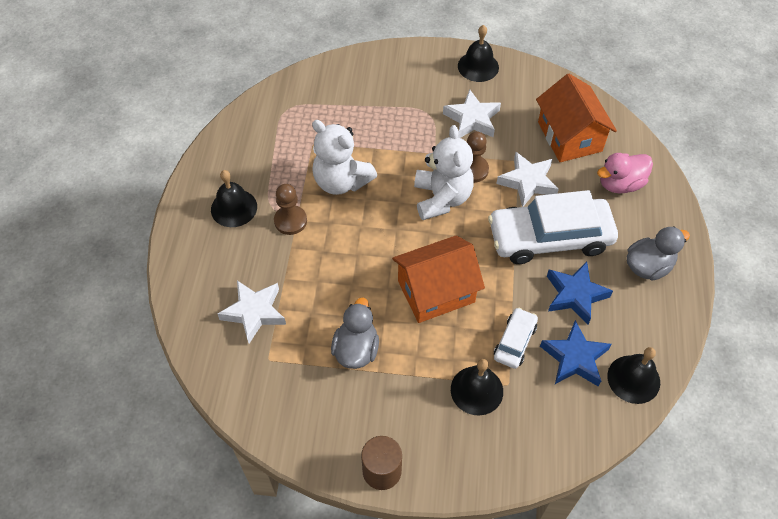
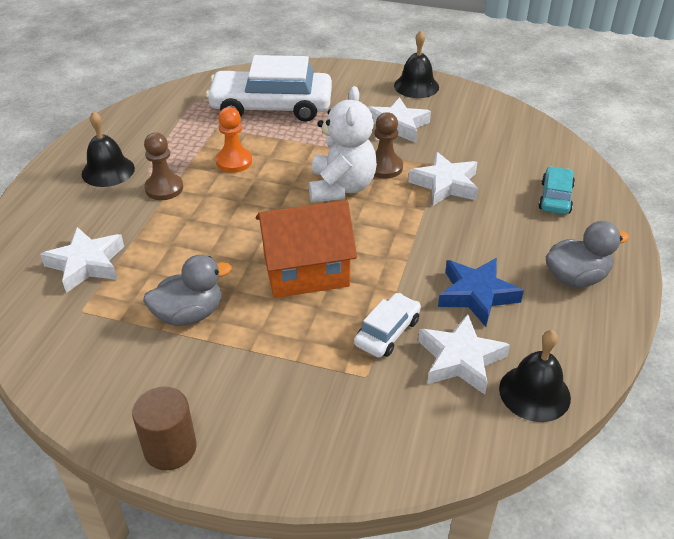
camera: 10 degrees right, 15 degrees down
white teddy bear [312,120,377,195] -> orange pawn [216,107,252,173]
grey duck [331,298,379,369] -> grey duck turned 45 degrees clockwise [143,255,232,326]
black bell [451,359,503,416] -> none
white car [488,190,618,264] -> white car moved to [206,55,332,122]
orange house [536,74,617,162] -> none
blue star [540,320,611,387] -> white star [418,314,510,394]
pink duck [597,153,653,193] -> turquoise car [539,166,575,215]

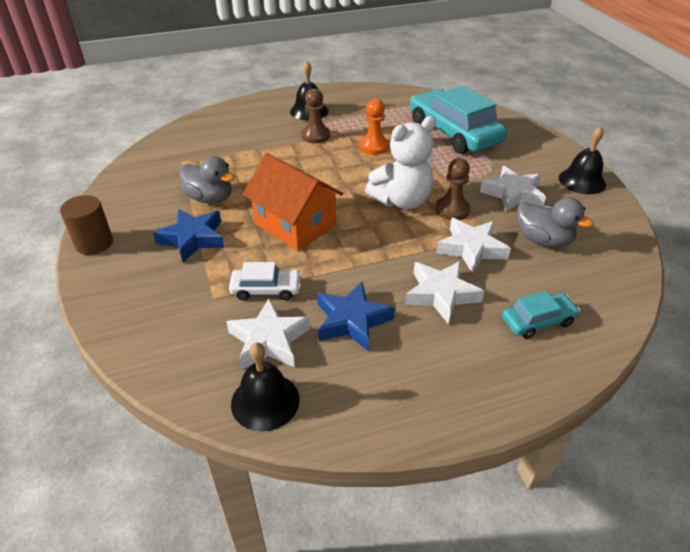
camera: 55 degrees right, 0 degrees up
white star [40,227,124,293] -> white star moved to [405,261,484,325]
white car [206,55,332,122] -> turquoise car [410,86,507,154]
grey duck [546,221,629,288] -> grey duck moved to [517,197,594,248]
none -> blue star [153,209,224,262]

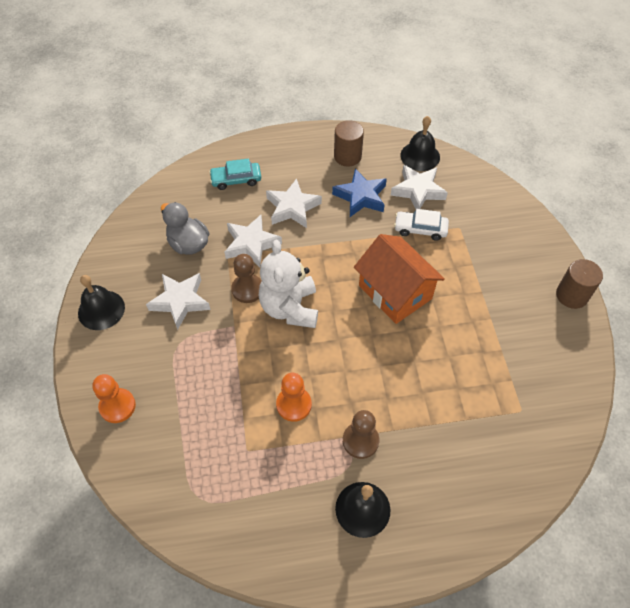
camera: 170 degrees left, 15 degrees up
blue star [153,209,224,262] -> none
grey duck [179,156,235,204] -> none
white teddy bear [365,116,436,209] -> white teddy bear turned 75 degrees counterclockwise [259,240,318,328]
turquoise car [410,86,507,154] -> none
none -> orange pawn [92,374,136,423]
none -> brown cylinder [334,120,364,167]

